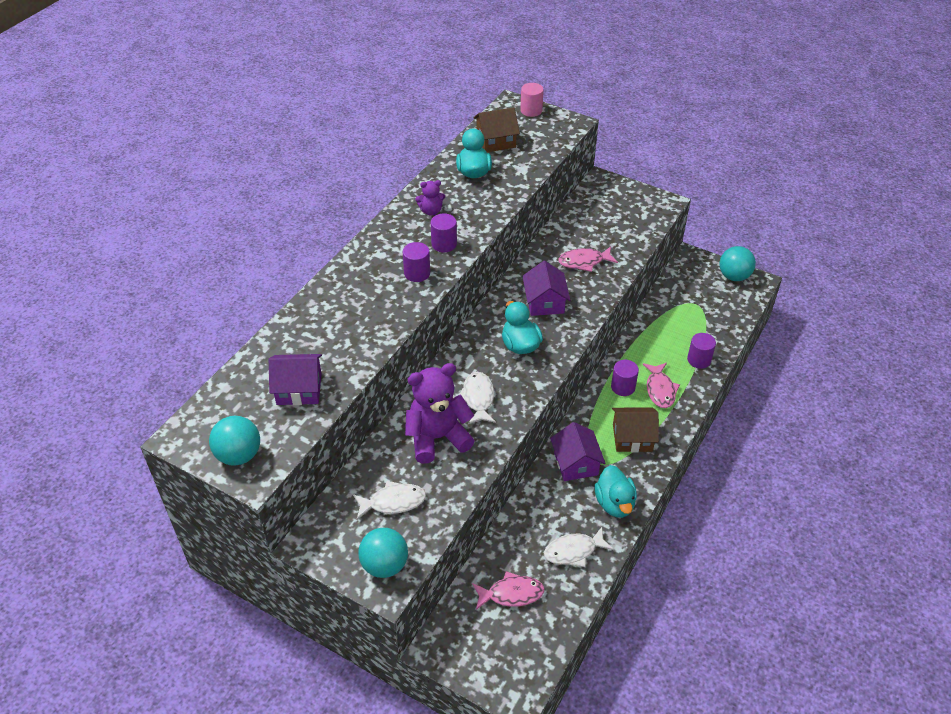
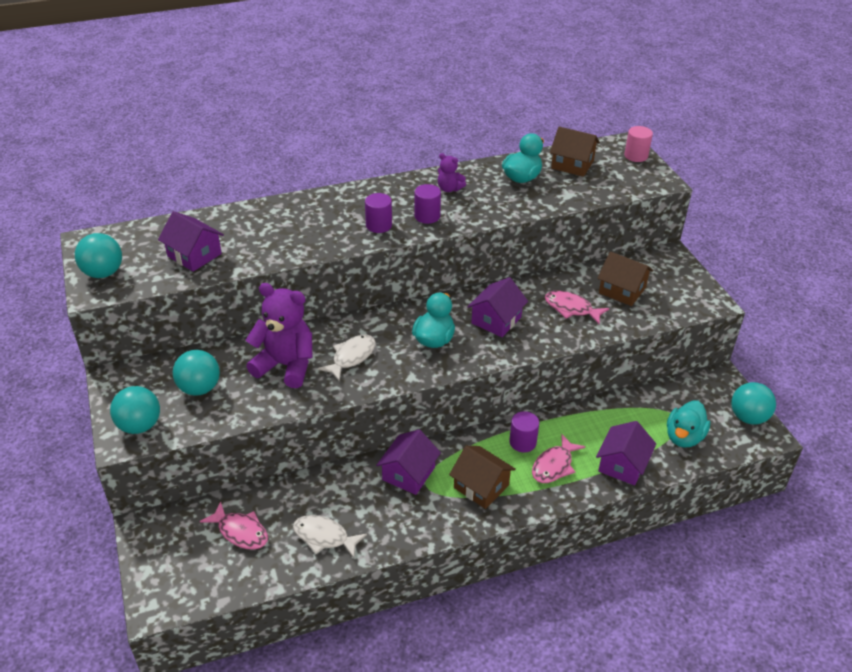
camera: 40 degrees right, 5 degrees down
white fish [353,481,426,520] -> turquoise ball [173,350,220,396]
turquoise duck [595,465,637,518] -> turquoise duck moved to [667,401,710,448]
purple cylinder [687,333,716,369] -> purple house [596,421,656,486]
none -> brown house [597,252,654,306]

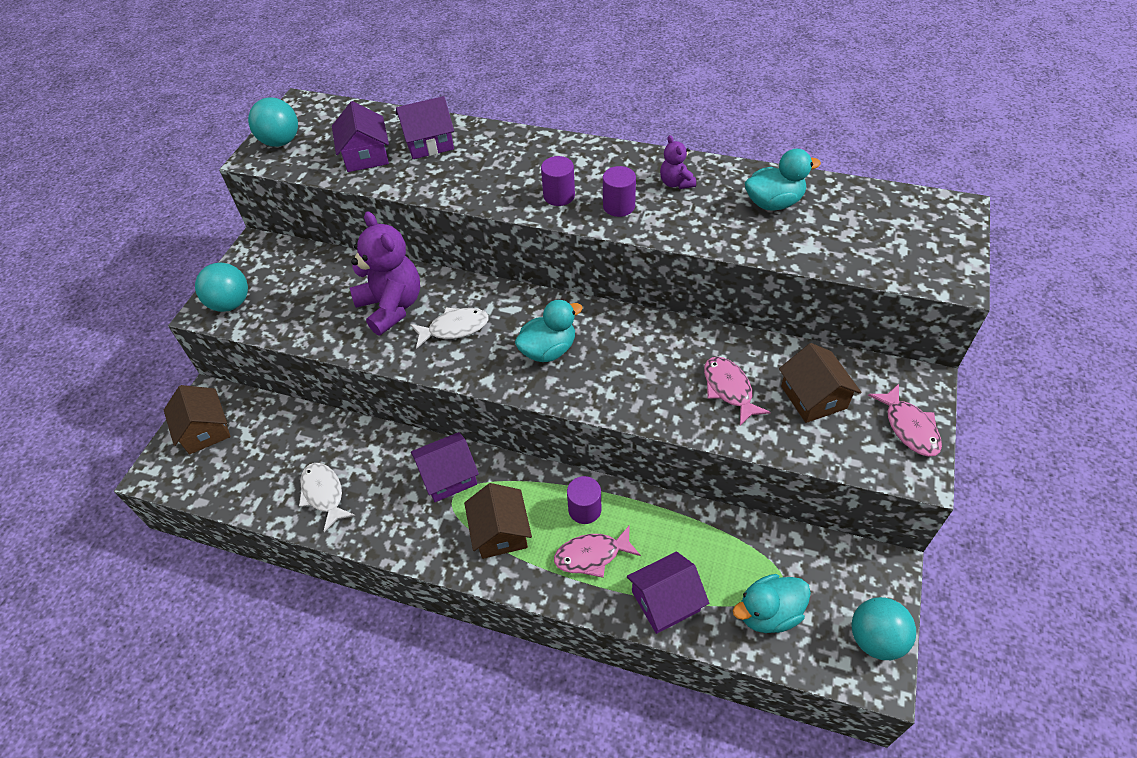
camera: 40 degrees right, 10 degrees up
turquoise ball [173,350,220,396] -> none
pink fish [200,501,268,550] -> pink fish moved to [868,384,942,457]
purple house [467,277,528,337] -> purple house moved to [396,96,454,159]
brown house [550,127,600,177] -> brown house moved to [164,385,231,455]
pink cylinder [624,126,653,162] -> none

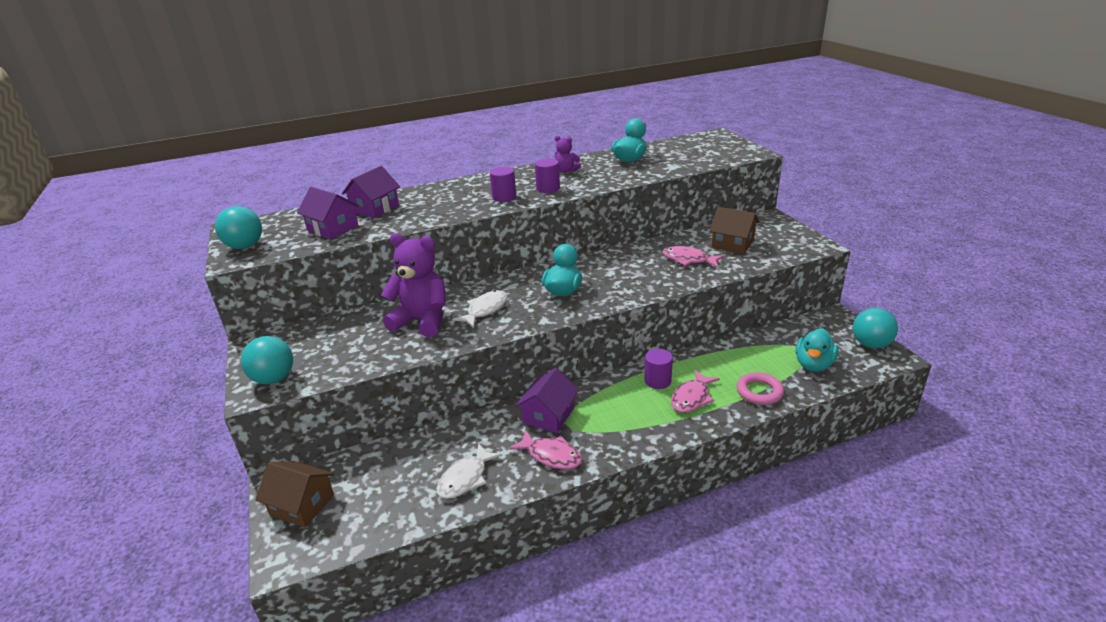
camera: 40 degrees left, 20 degrees down
white fish [299,463,355,532] -> white fish turned 75 degrees counterclockwise [436,443,502,499]
brown house [464,483,532,559] -> none
purple house [627,551,709,634] -> pink ring [737,372,784,405]
pink fish [868,384,942,457] -> pink fish moved to [509,430,582,469]

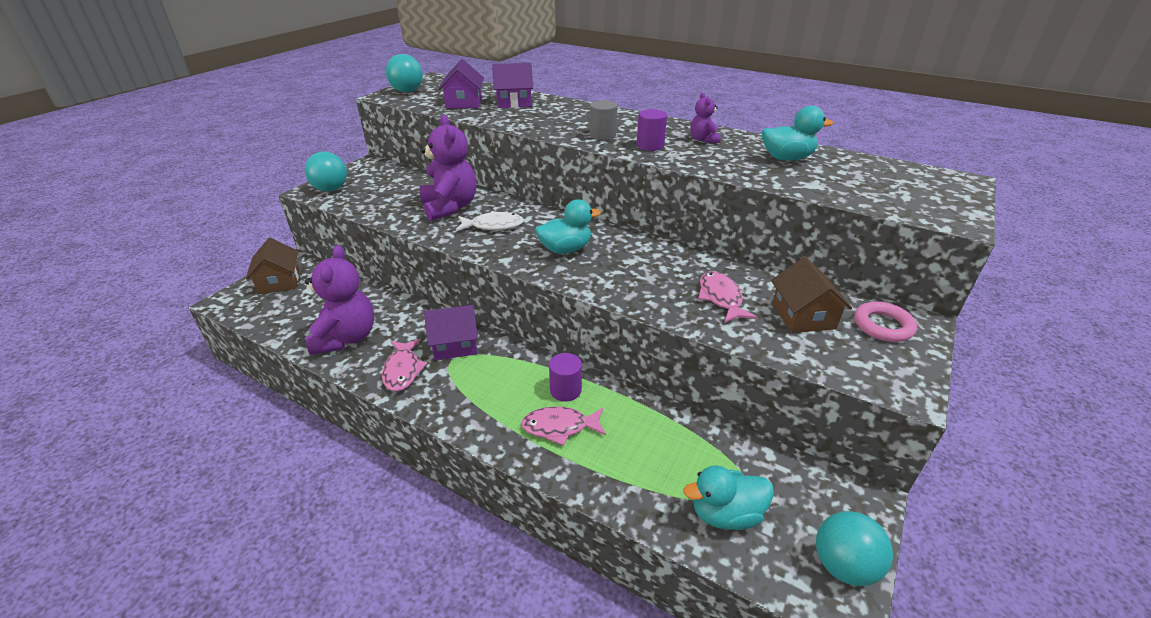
camera: 50 degrees right, 5 degrees up
white fish [436,443,502,499] -> purple teddy bear [305,245,374,355]
purple cylinder [490,167,516,202] -> grey cylinder [590,100,618,140]
pink ring [737,372,784,405] -> pink ring moved to [854,302,917,342]

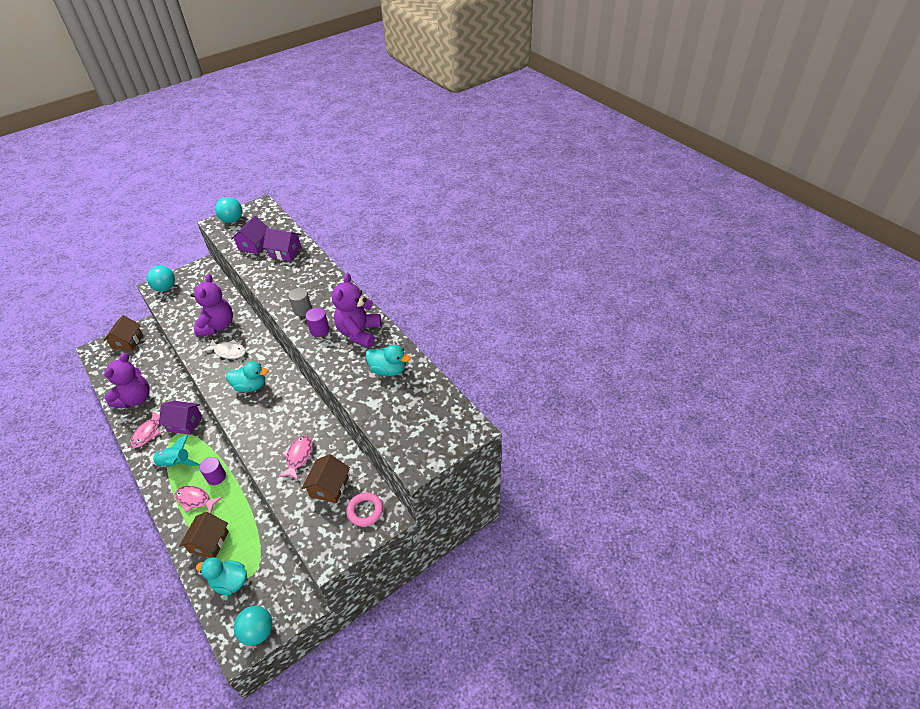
camera: 25 degrees right, 10 degrees up
purple teddy bear [690,93,720,143] -> purple teddy bear [332,273,381,348], size x2.07
none -> turquoise rocket [149,435,200,467]
none -> brown house [179,512,229,558]

